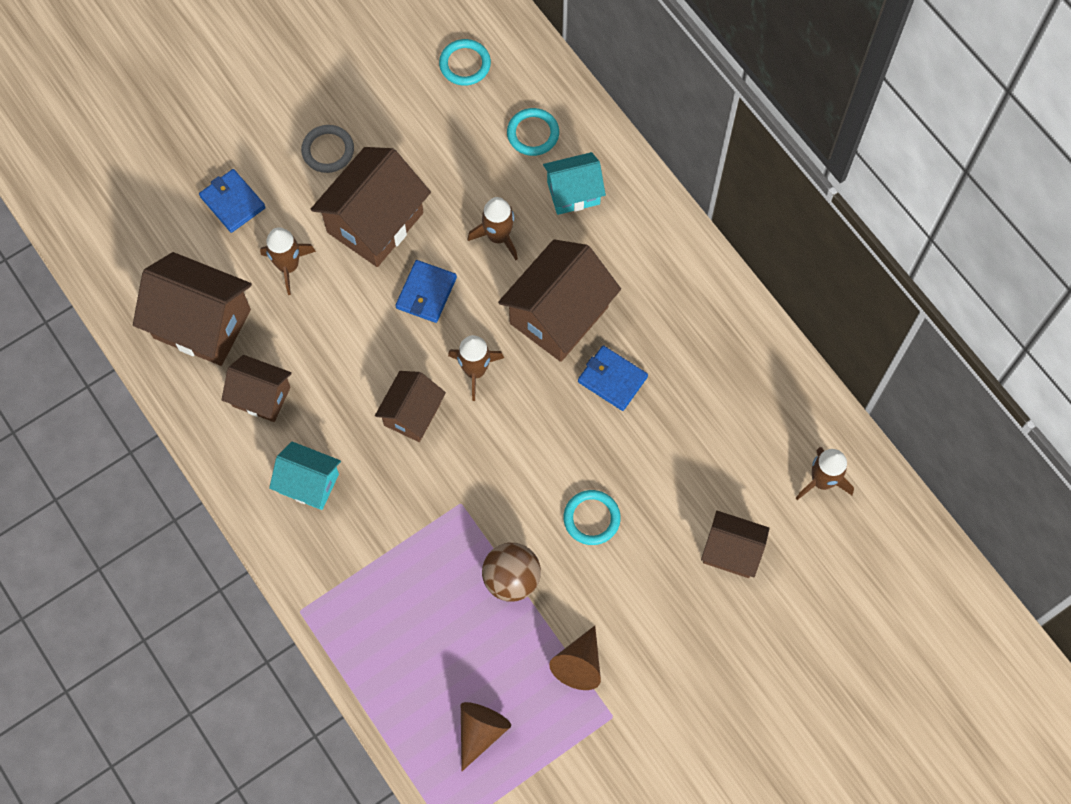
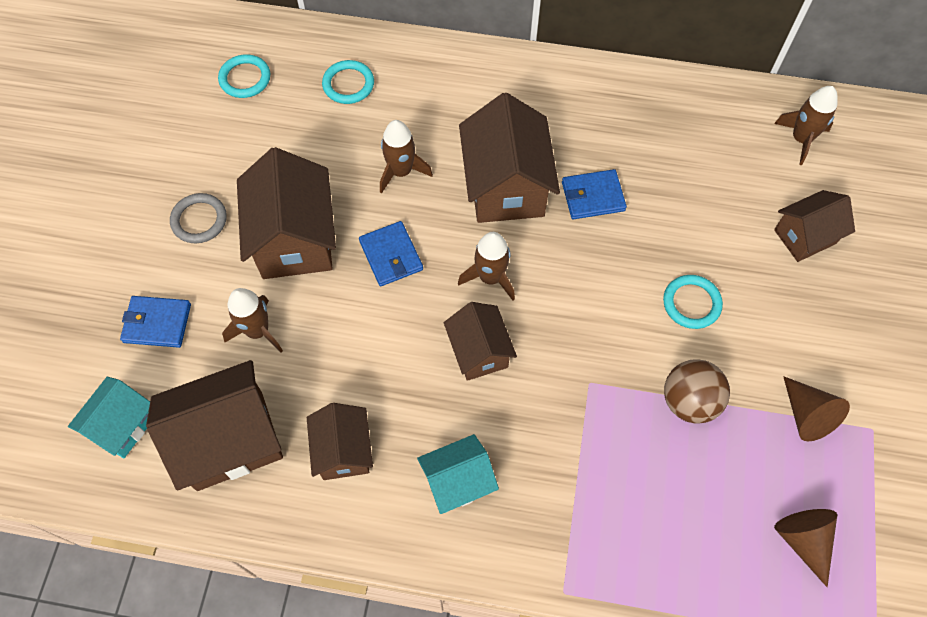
camera: 45 degrees left, 5 degrees down
brown house [222,355,292,422] -> brown house turned 75 degrees counterclockwise [307,403,373,480]
turquoise house [543,152,606,215] -> turquoise house moved to [68,376,150,458]

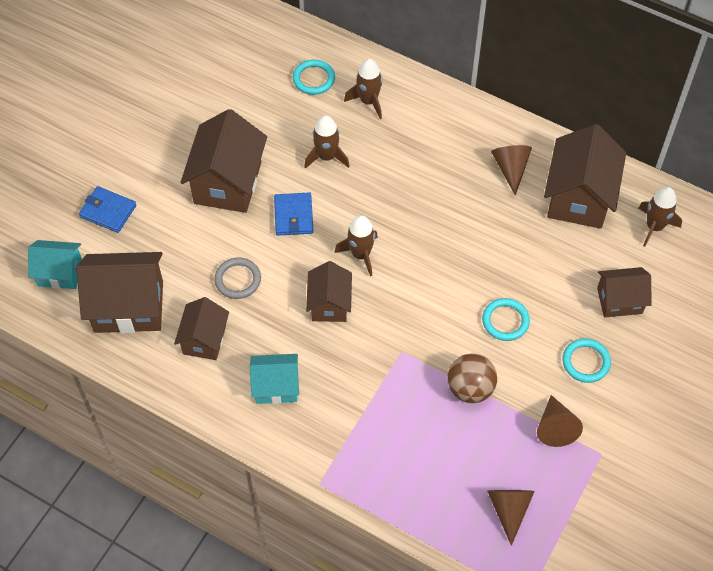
camera: 20 degrees right, 5 degrees down
turquoise house [68,376,150,458] -> turquoise house turned 45 degrees clockwise [28,240,82,289]
grey ring [170,193,227,243] -> grey ring moved to [214,257,261,299]
turquoise ring [218,54,270,98] -> turquoise ring moved to [562,338,611,383]
brown rocket [222,288,283,353] -> brown rocket moved to [344,59,382,119]
brown house [459,93,560,223] -> brown house moved to [544,124,626,229]
blue wallet [562,169,627,219] -> none
none -> brown cone [491,145,532,196]

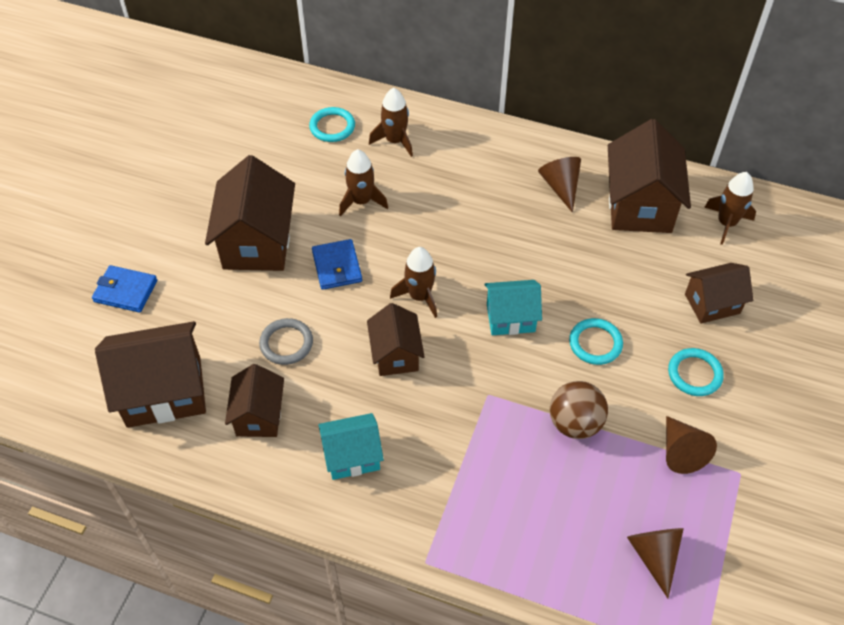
camera: 10 degrees left, 5 degrees down
turquoise house [28,240,82,289] -> turquoise house moved to [484,280,542,335]

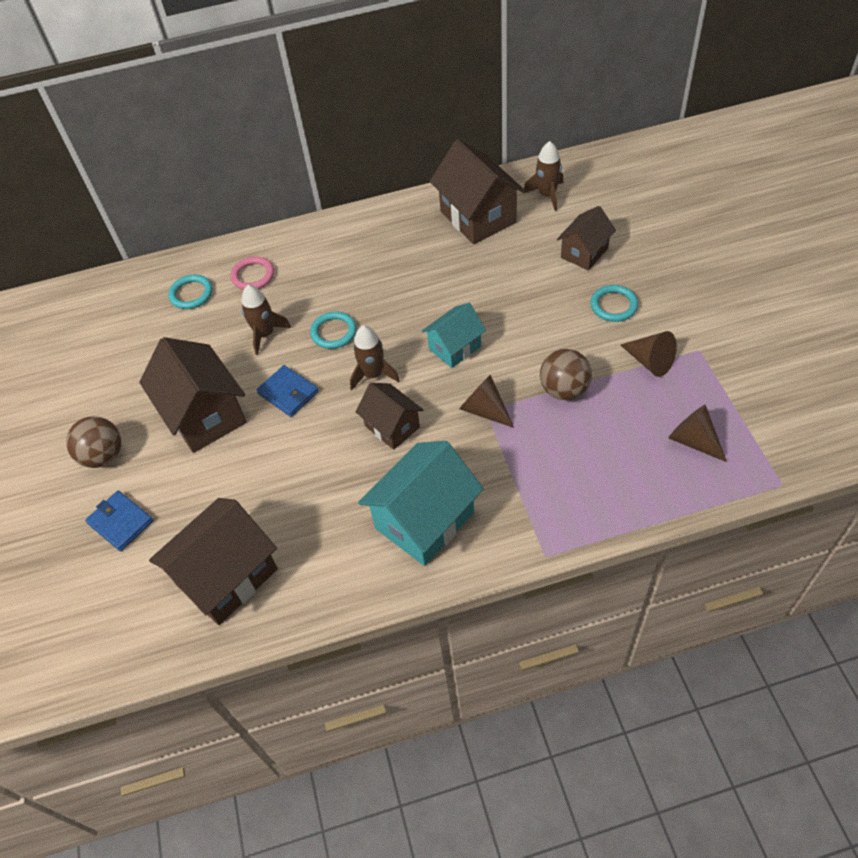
camera: 30 degrees left, 0 degrees up
blue wallet [92,265,157,313] -> blue wallet turned 60 degrees clockwise [85,491,153,552]
brown house [225,364,284,437] -> none
grey ring [259,318,313,365] -> none
turquoise house [319,413,384,480] -> turquoise house [358,441,484,566], size x1.67
brown rocket [369,88,413,157] -> pink ring [231,256,274,290]
brown cone [538,157,581,213] -> brown cone moved to [459,375,514,428]
turquoise ring [569,318,623,365] -> turquoise ring moved to [310,311,357,349]
none -> brown ball [66,416,121,468]

